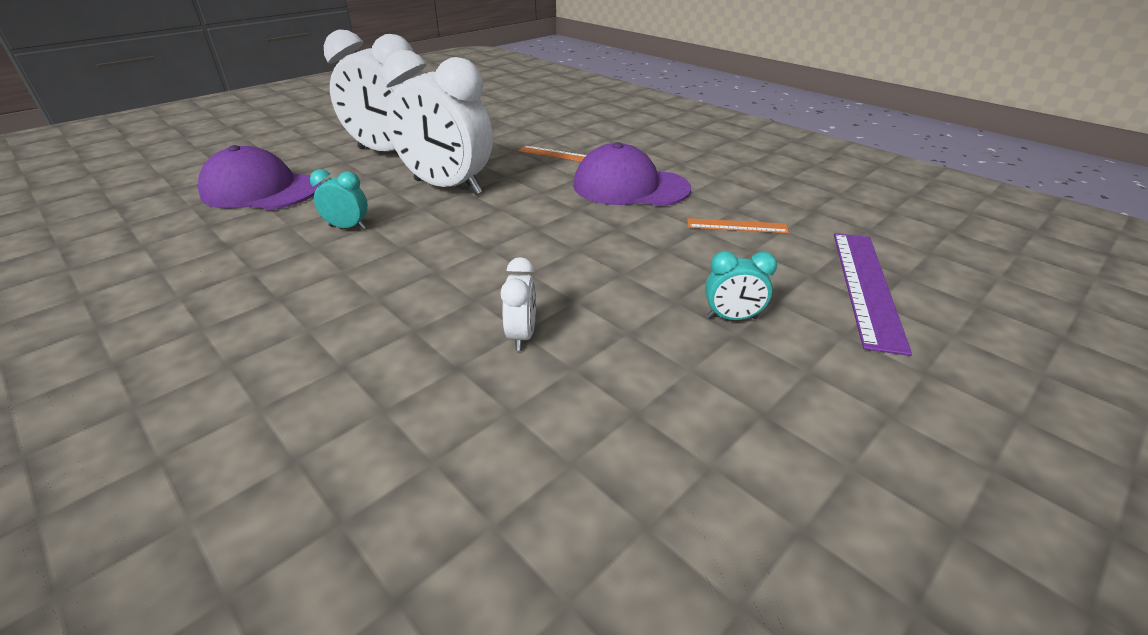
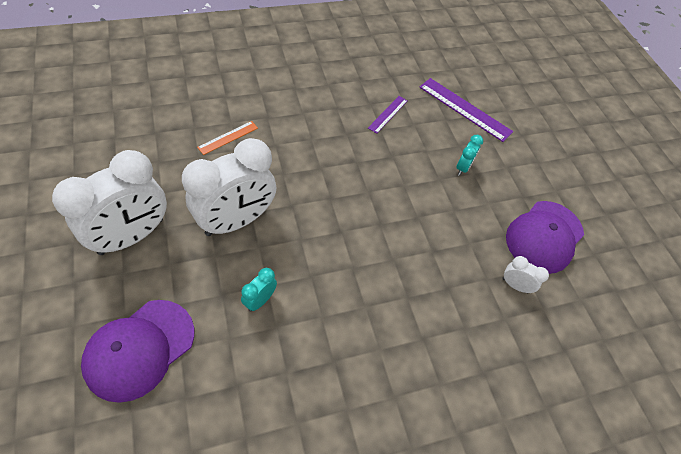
camera: 70 degrees left, 20 degrees up
white clock [501,257,536,351] -> white clock moved to [502,256,549,293]
purple cap [573,142,691,206] -> purple cap moved to [506,201,584,274]
orange ruler [687,218,789,233] -> purple ruler [368,96,408,134]

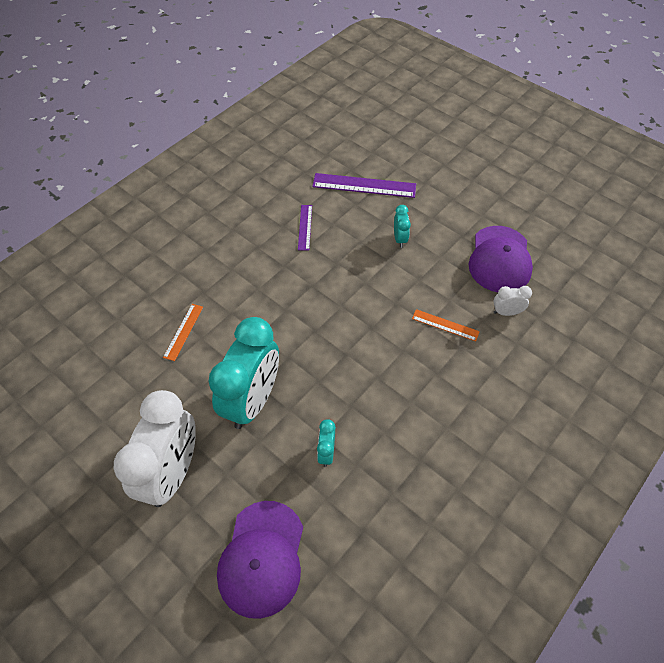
camera: 25 degrees left, 0 degrees up
white clock [182,138,276,236] -> turquoise clock [208,317,279,429]
none -> orange ruler [412,309,480,341]

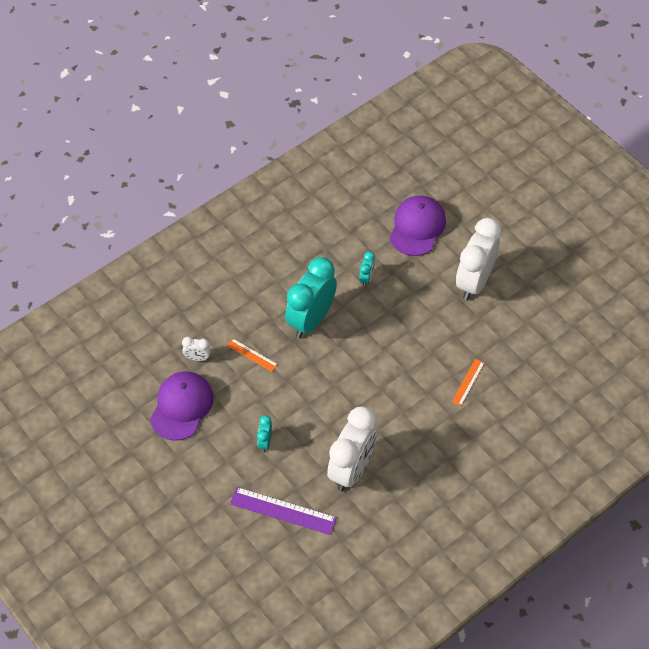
camera: 170 degrees left, 0 degrees up
turquoise clock [208,317,279,429] -> turquoise clock moved to [285,257,337,338]
purple ruler [298,205,312,251] -> white clock [327,406,377,491]

